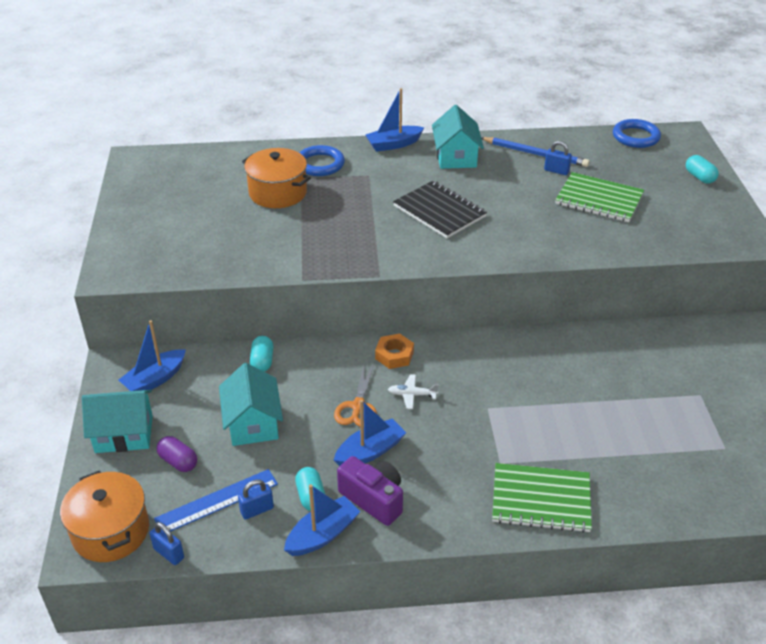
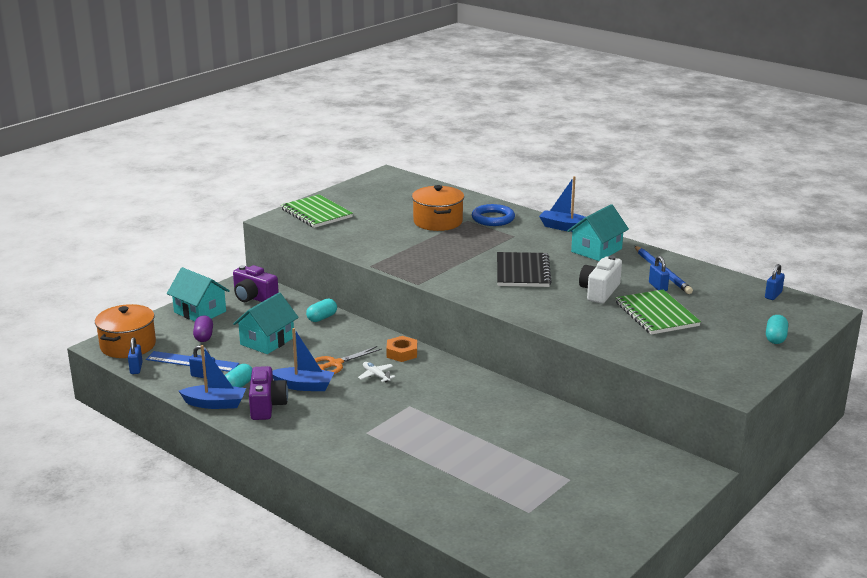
camera: 45 degrees right, 15 degrees down
blue boat [119,320,186,391] -> purple camera [233,265,279,302]
green notebook [492,463,592,533] -> green notebook moved to [281,194,353,228]
blue ring [613,119,661,148] -> blue padlock [765,264,785,300]
none -> white camera [579,256,622,303]

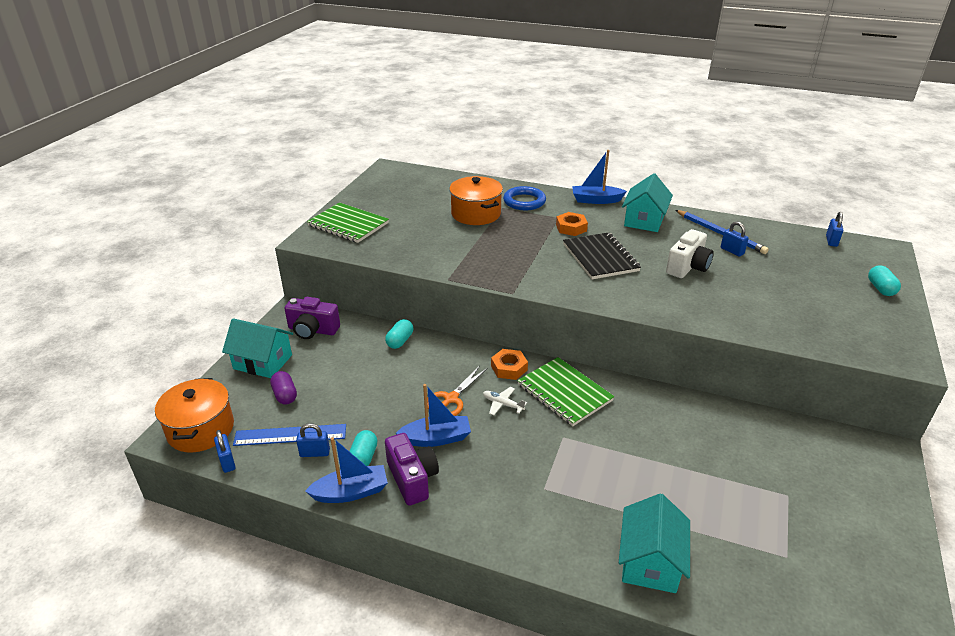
camera: 20 degrees left, 10 degrees up
turquoise house [233,292,299,354] -> turquoise house moved to [619,493,690,593]
white camera [579,256,622,303] -> white camera turned 150 degrees counterclockwise [666,229,714,278]
green notebook [616,289,701,335] -> green notebook moved to [517,357,615,426]
none -> orange nut [556,212,588,236]

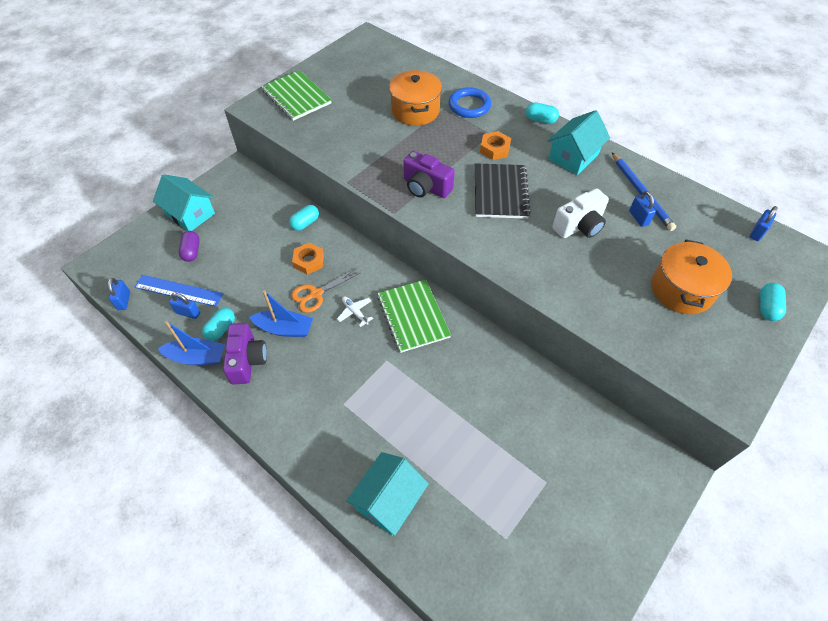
camera: 20 degrees right, 20 degrees up
orange pot [155,378,234,452] -> orange pot moved to [651,240,732,314]
purple camera [284,297,340,339] -> purple camera moved to [403,151,455,198]
orange nut [491,349,528,380] -> orange nut moved to [292,243,324,275]
blue boat [572,150,627,204] -> turquoise capsule [526,102,559,124]

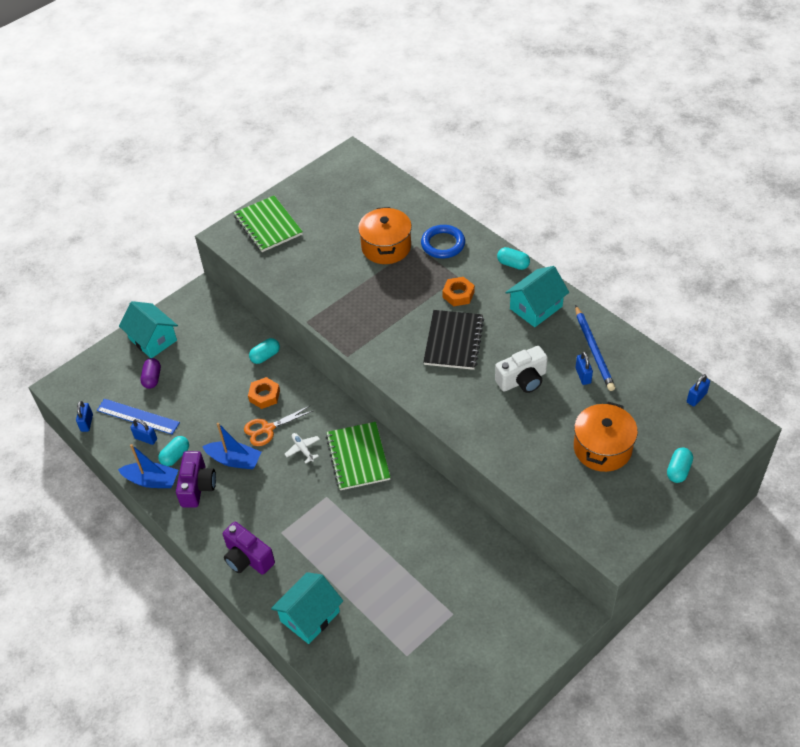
camera: 10 degrees right, 5 degrees down
purple camera [403,151,455,198] -> purple camera moved to [223,522,275,575]

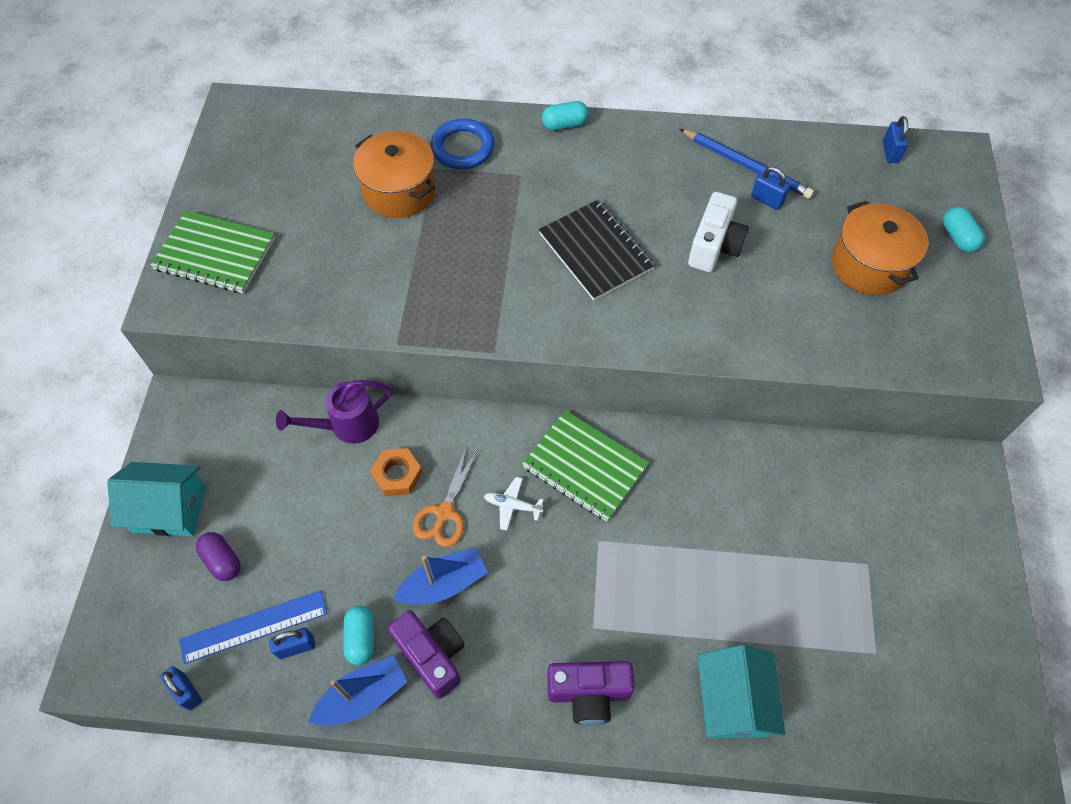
camera: 45 degrees left, 10 degrees up
turquoise capsule [249,338,280,364] -> purple watering can [276,380,393,444]
orange nut [442,277,475,306] -> none
turquoise house [505,266,569,327] -> none

